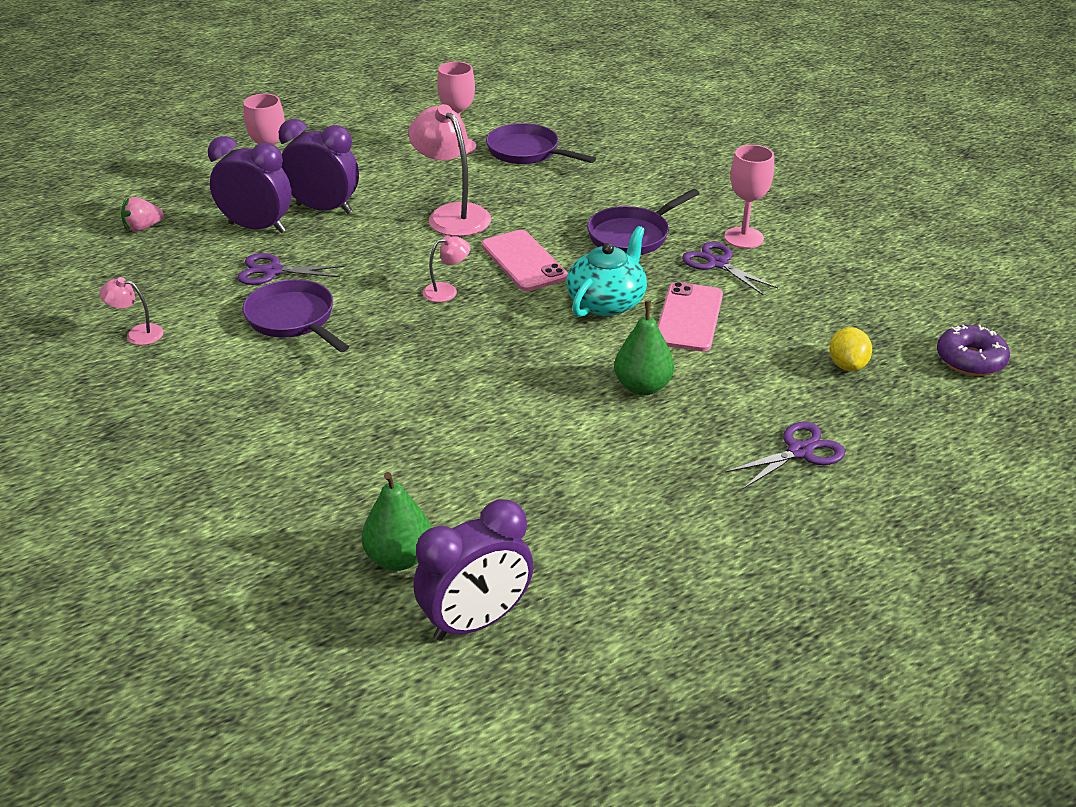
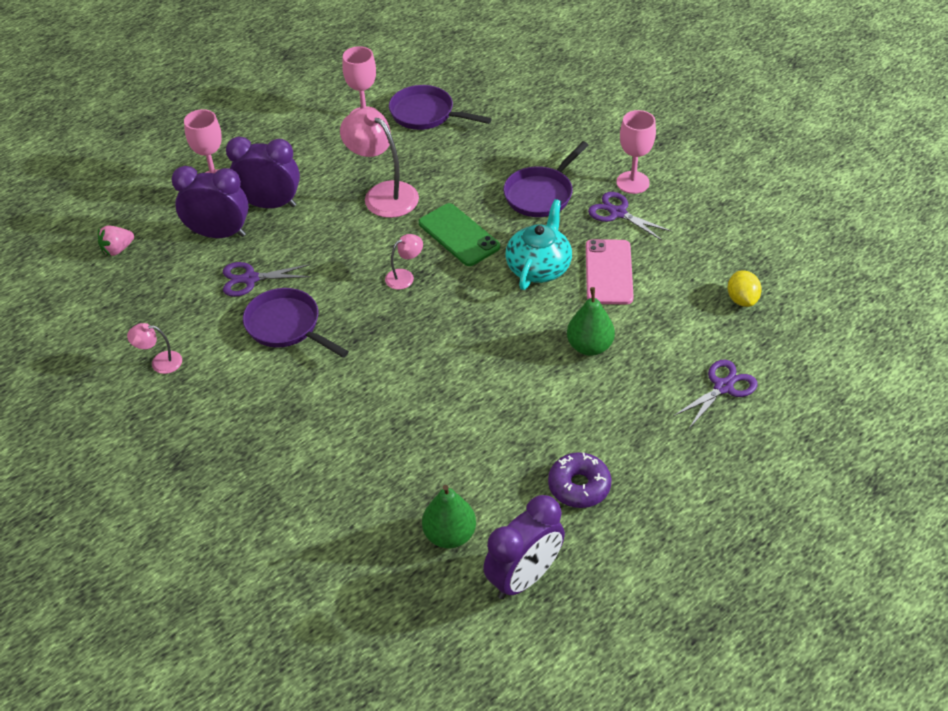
camera: 10 degrees left, 10 degrees up
pink phone [482,230,568,291] -> green phone [419,203,500,266]
purple donut [937,324,1010,376] -> purple donut moved to [548,452,611,508]

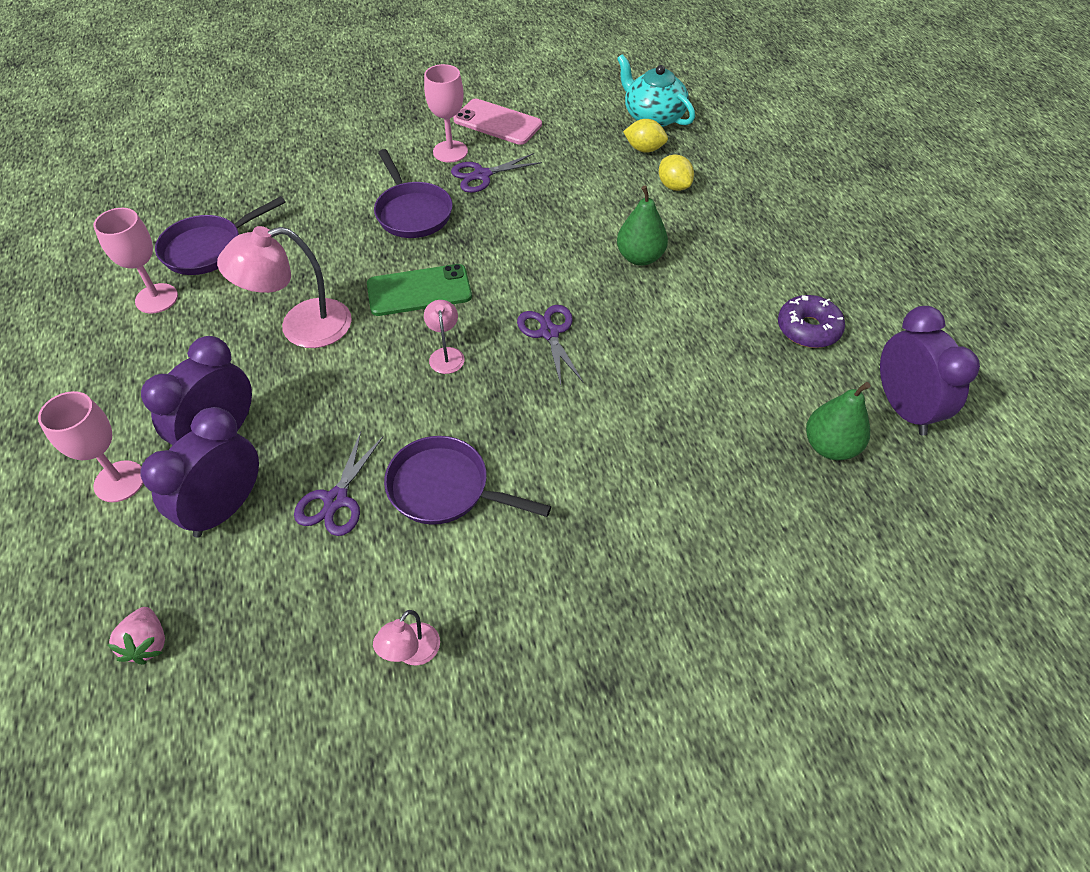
camera: 65 degrees left, 5 degrees up
purple pan [243,288,349,357] -> purple pan turned 45 degrees clockwise [384,436,551,525]
turquoise teapot [506,199,572,290] -> turquoise teapot moved to [617,54,695,127]
pink phone [586,239,634,304] -> pink phone moved to [453,99,542,145]
purple scissors [673,360,758,427] -> purple scissors moved to [517,305,584,385]
none -> yellow lemon [659,154,694,191]

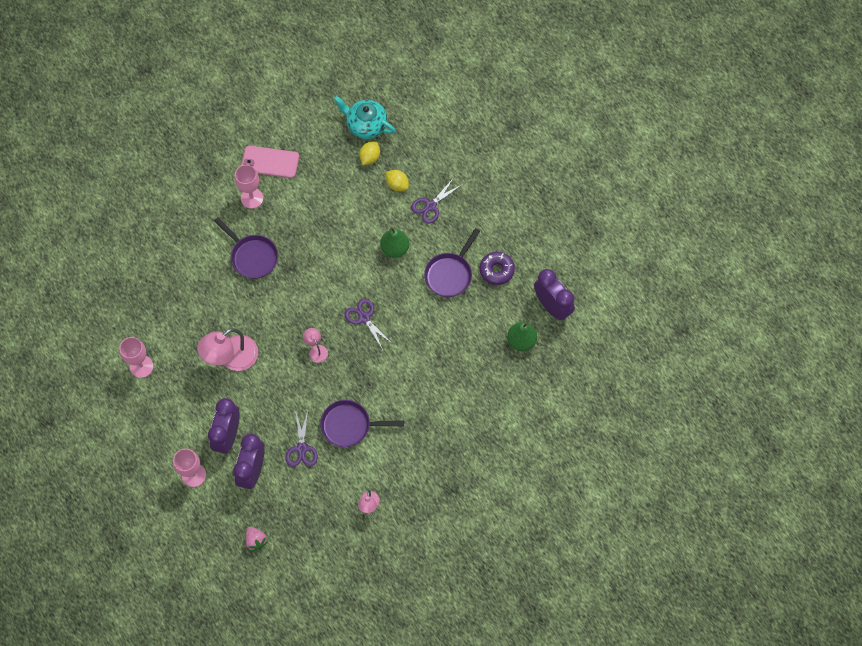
camera: 20 degrees left, 15 degrees up
purple pan [155,196,286,275] -> purple pan moved to [424,228,480,297]
green phone [367,264,472,316] -> none
purple scissors [451,153,542,193] -> purple scissors moved to [411,179,461,223]
yellow lemon [623,119,668,153] -> yellow lemon turned 60 degrees counterclockwise [359,141,380,165]

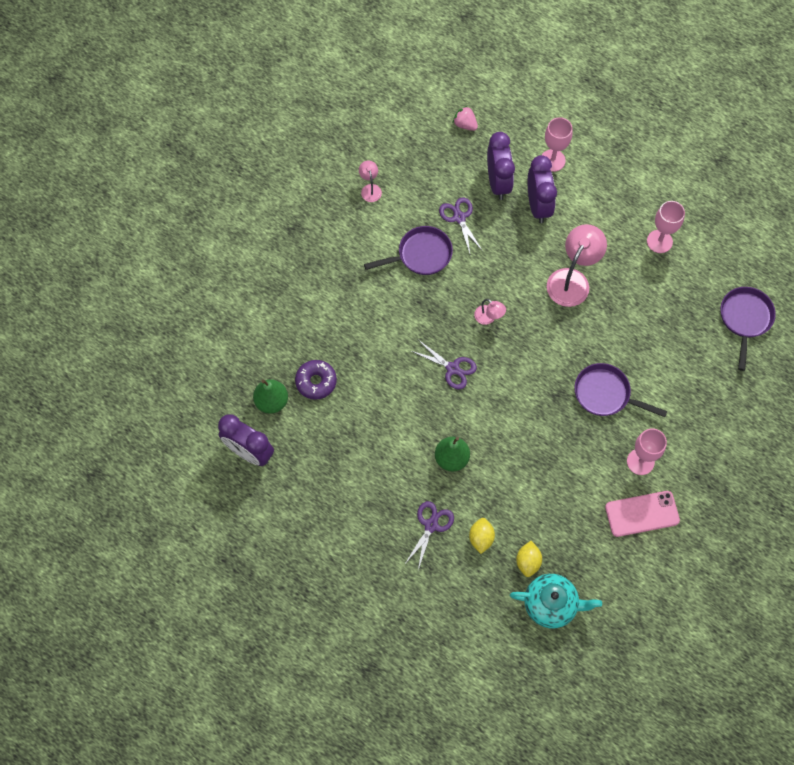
camera: 160 degrees right, 0 degrees up
yellow lemon [386,170,409,191] -> yellow lemon turned 75 degrees clockwise [469,518,495,554]
purple pan [424,228,480,297] -> purple pan moved to [720,287,776,371]
purple donut [480,252,515,285] -> purple donut moved to [295,360,337,400]

